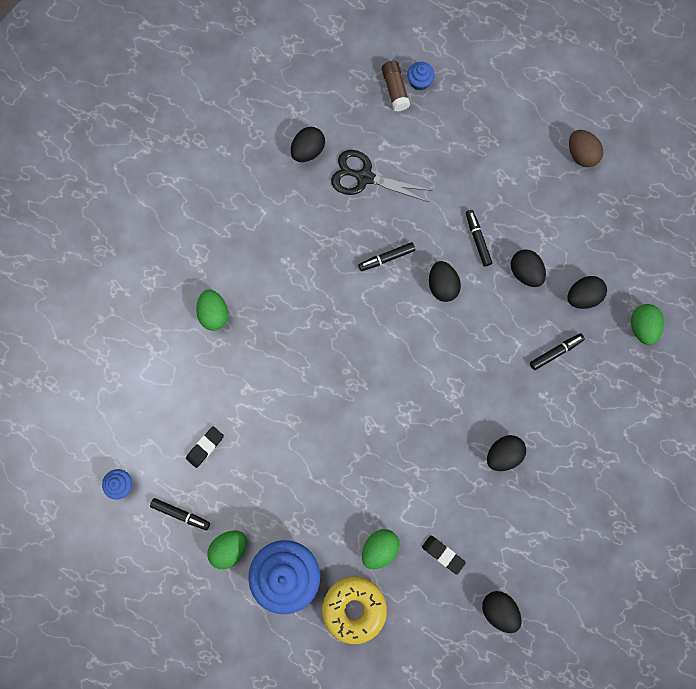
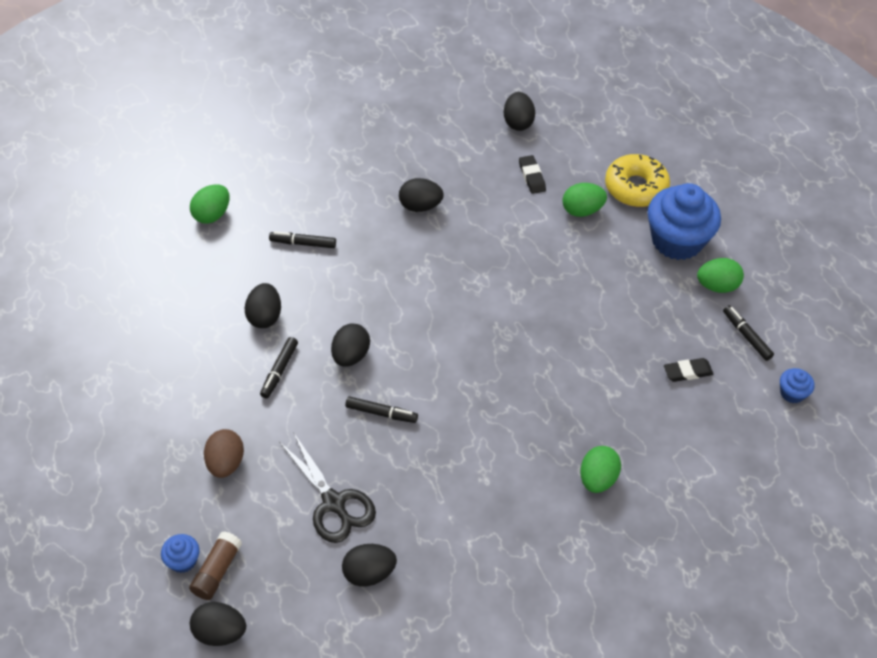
camera: 145 degrees left, 25 degrees down
black egg [567,276,607,309] -> black egg moved to [190,602,246,646]
brown egg [569,130,603,167] -> brown egg moved to [204,429,244,478]

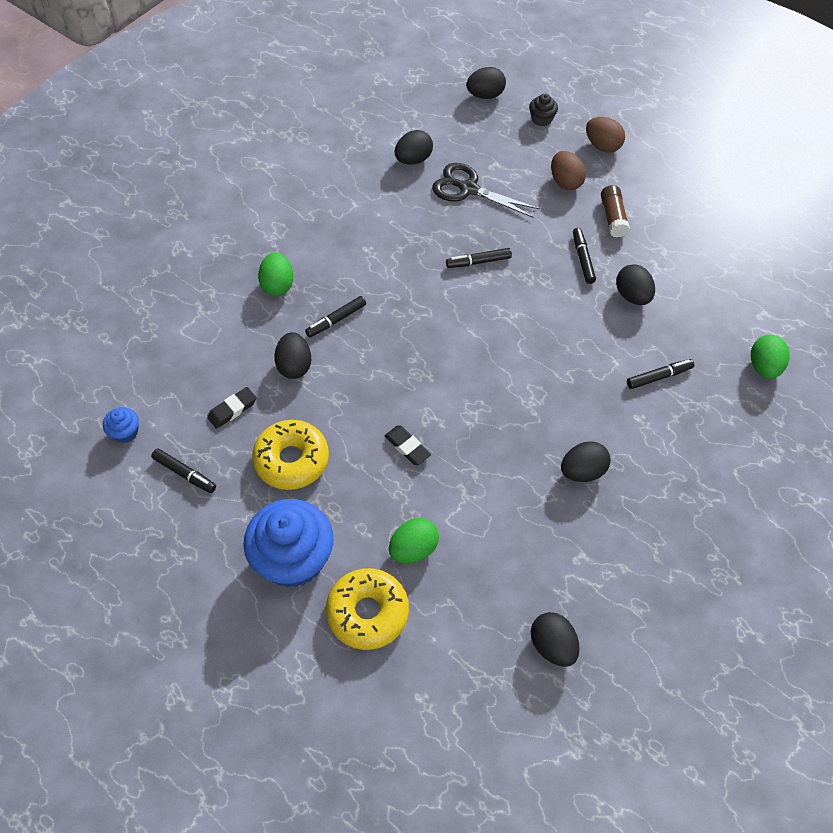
camera: 155 degrees right, 5 degrees up
blue cupcake [161,534,200,573] -> black cupcake [529,94,558,126]
brown glue stick [189,532,242,600] -> brown glue stick moved to [601,185,630,237]
black egg [331,324,370,367] -> black egg moved to [274,332,311,379]
black eraser [519,155,546,194] -> black eraser moved to [385,425,431,465]
green egg [697,258,744,293] -> none
none -> yellow donut [252,420,329,490]
none -> black marker [305,296,366,337]
none -> brown egg [586,117,625,153]

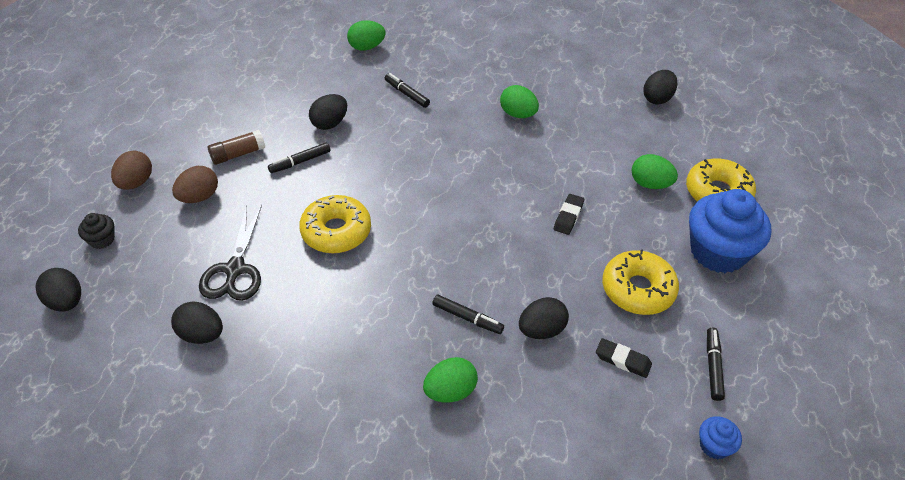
camera: 115 degrees left, 10 degrees down
black marker [446,248,512,268] -> yellow donut [299,195,371,253]
black egg [561,441,611,482] -> green egg [500,85,539,118]

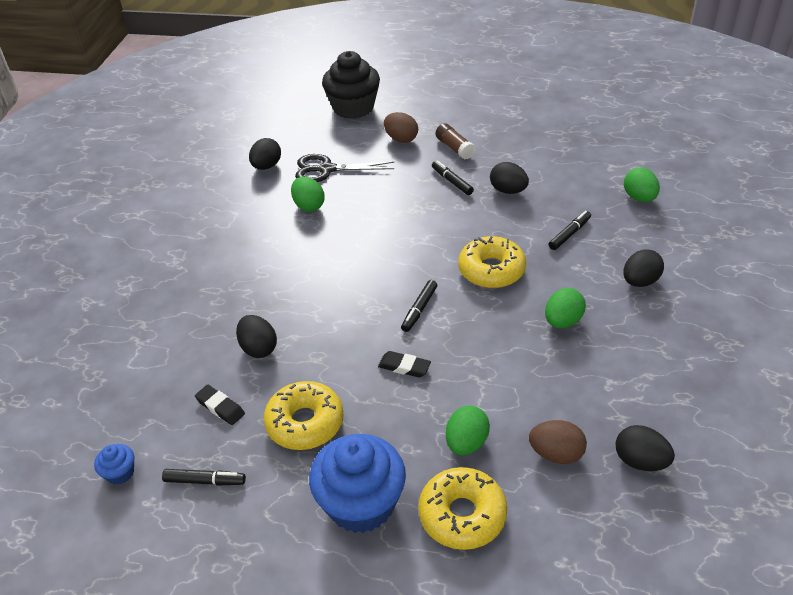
camera: 90 degrees right, 5 degrees down
black egg [35,268,81,312] -> black egg moved to [623,249,664,287]
black cupcake [78,213,115,249] -> black cupcake [322,51,380,119], size x2.29
brown egg [111,150,152,190] -> brown egg moved to [529,420,587,464]
yellow donut [299,195,371,253] -> yellow donut moved to [458,236,526,288]
green egg [423,357,478,402] -> green egg moved to [291,177,325,212]
black marker [432,295,504,334] -> black marker moved to [401,280,437,332]
black eraser [596,338,652,378] -> black eraser turned 75 degrees counterclockwise [195,385,245,425]

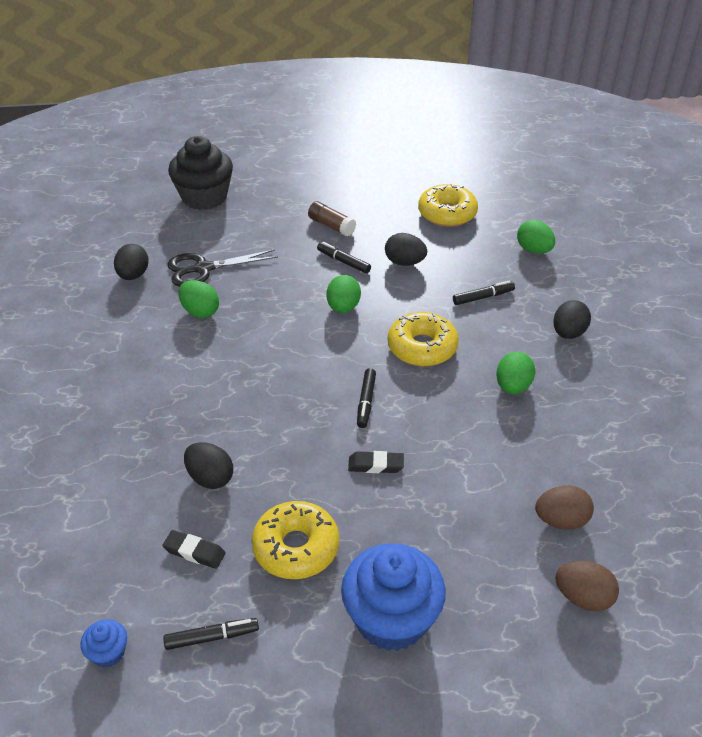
camera: 20 degrees left, 0 degrees up
brown egg [384,112,418,143] -> brown egg moved to [555,561,619,611]
yellow donut [418,467,507,550] -> yellow donut moved to [418,184,478,227]
green egg [446,406,490,455] -> green egg moved to [327,275,361,313]
black marker [549,211,591,250] -> black marker turned 45 degrees clockwise [453,281,515,305]
black egg [615,425,675,471] -> none

